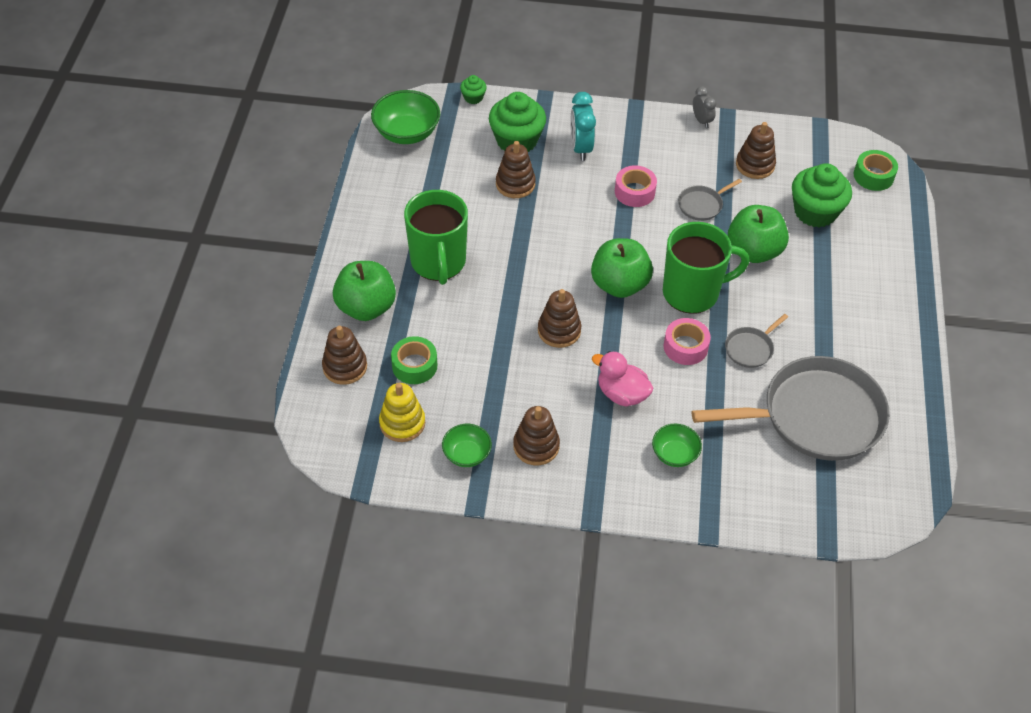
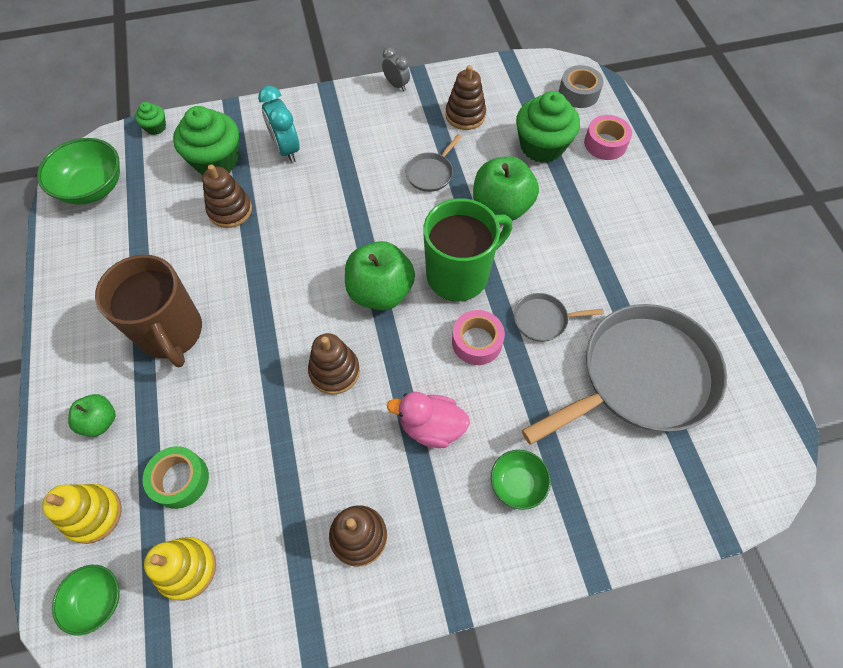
camera: 20 degrees left, 10 degrees up
brown stacking toy [322,326,367,385] -> yellow stacking toy [42,484,122,544]
green apple [333,261,396,321] -> green apple [68,394,116,437], size x0.55
green mug [404,190,468,285] -> brown mug [95,255,202,367]
green bowl [442,424,492,467] -> green bowl moved to [52,565,120,635]
pink tape [615,165,657,207] -> pink tape moved to [584,115,632,160]
grey pan [725,314,788,368] -> grey pan turned 60 degrees clockwise [514,293,604,342]
green tape [854,150,898,191] -> grey tape [559,65,604,108]

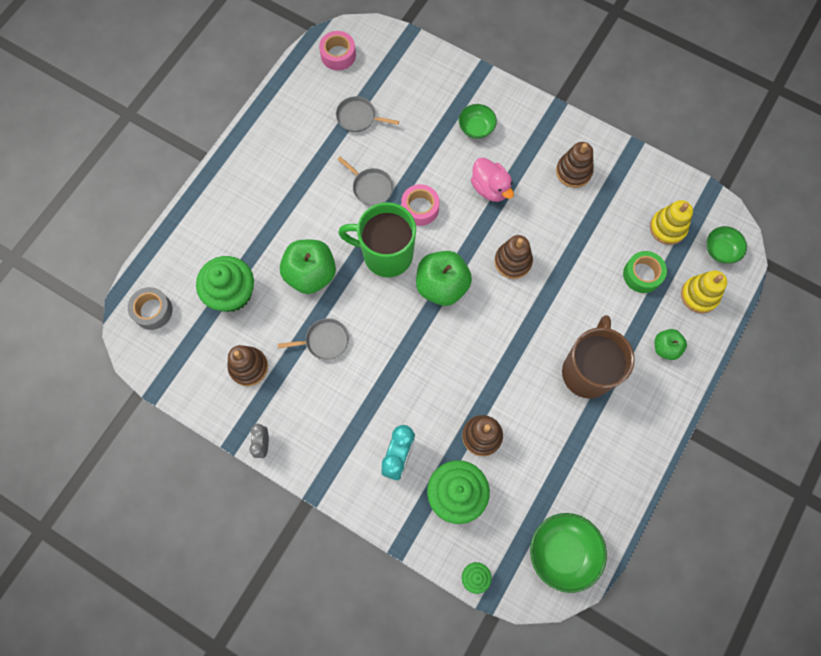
camera: 135 degrees left, 10 degrees up
grey pan [521,304,727,445] -> grey pan [336,96,399,132], size x0.42
pink tape [584,115,632,160] -> pink tape moved to [319,31,356,70]

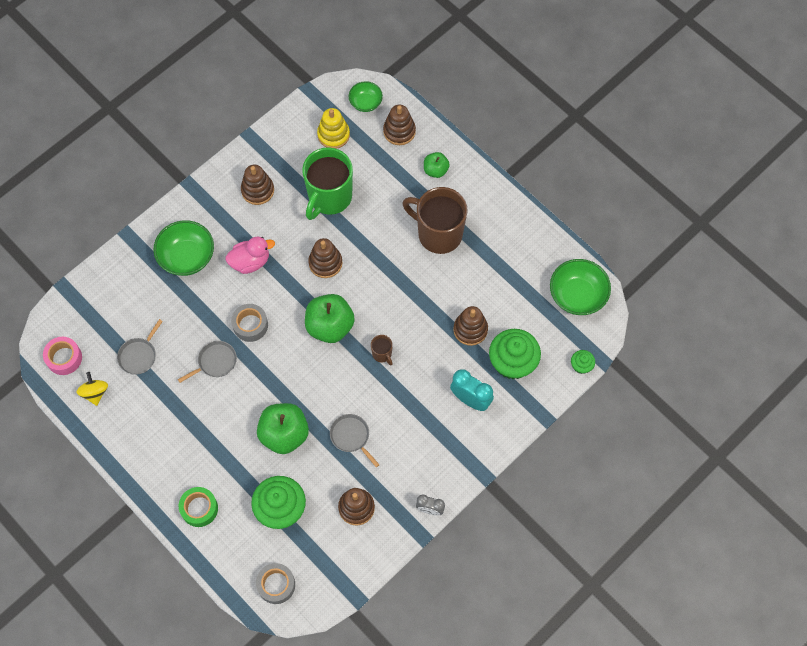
camera: 75 degrees left, 5 degrees down
grey pan [278,318,349,360] -> grey pan turned 45 degrees counterclockwise [330,414,380,467]
green mug [338,202,416,277] -> green mug moved to [302,147,353,220]
pink tape [401,184,440,226] -> grey tape [231,304,268,342]
green bowl [459,104,497,139] -> green bowl [153,220,214,276], size x1.67
green tape [623,251,667,293] -> green tape moved to [179,487,218,527]
yellow stacking toy [681,270,727,313] -> brown stacking toy [383,105,416,145]
none -> yellow spinning top [77,372,108,406]
none -> brown mug [371,335,393,365]

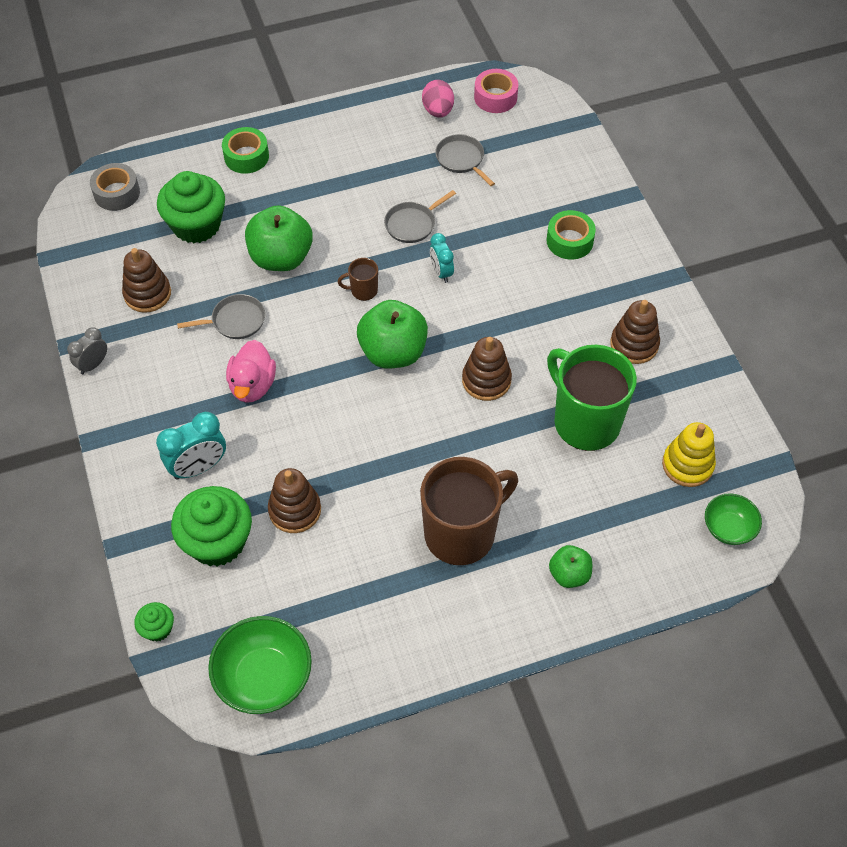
camera: 115 degrees right, 10 degrees down
yellow spinning top [77,372,108,406] -> pink egg [422,80,454,117]
green bowl [153,220,214,276] -> green tape [546,210,596,260]
grey pan [178,341,237,383] -> grey pan turned 60 degrees clockwise [384,190,456,243]
pink duck [226,237,275,274] -> pink duck moved to [226,340,276,403]
grey tape [231,304,268,342] -> turquoise clock [430,233,454,283]
brown mug [371,335,393,365] -> brown mug moved to [338,258,378,301]
brown stacking toy [383,105,416,145] -> none

